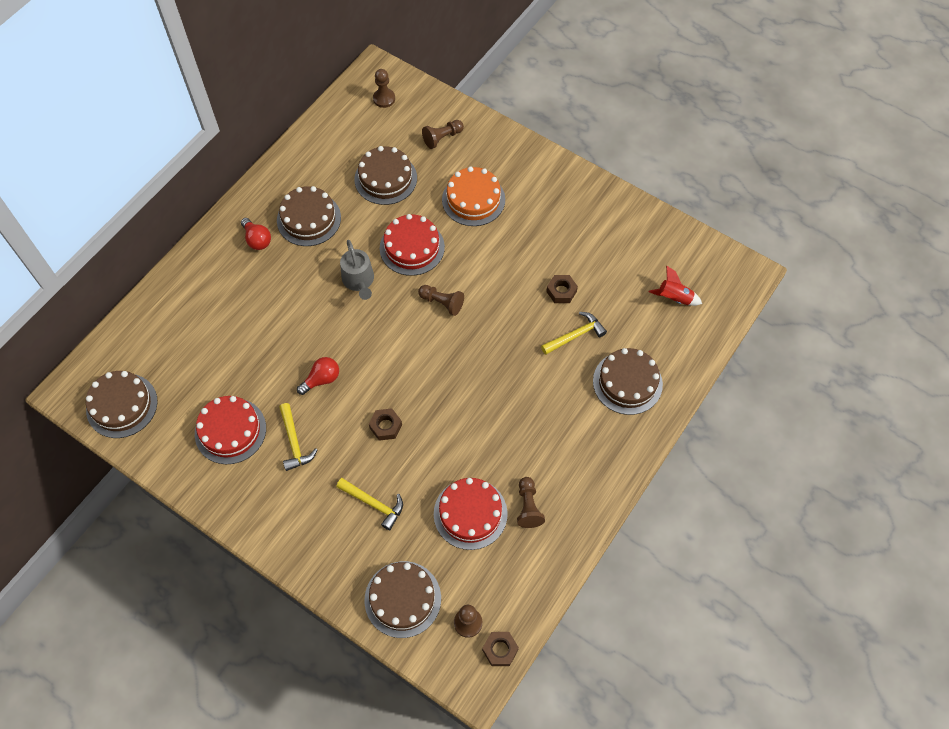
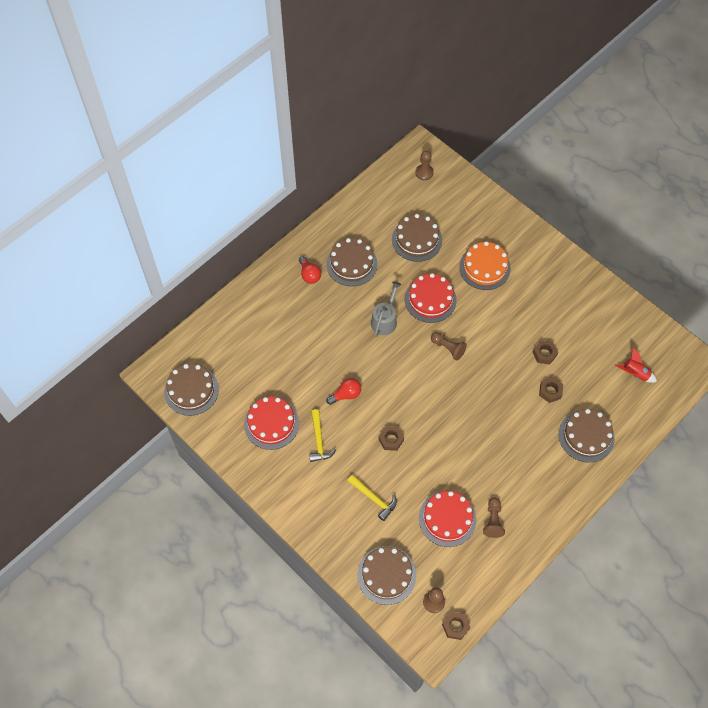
camera: 10 degrees right, 0 degrees up
grey watering can [340,240,374,300] -> grey watering can turned 150 degrees counterclockwise [371,281,402,337]
brown pawn [422,120,464,149] -> none
yellow hammer [541,312,607,355] -> brown nut [539,377,563,403]

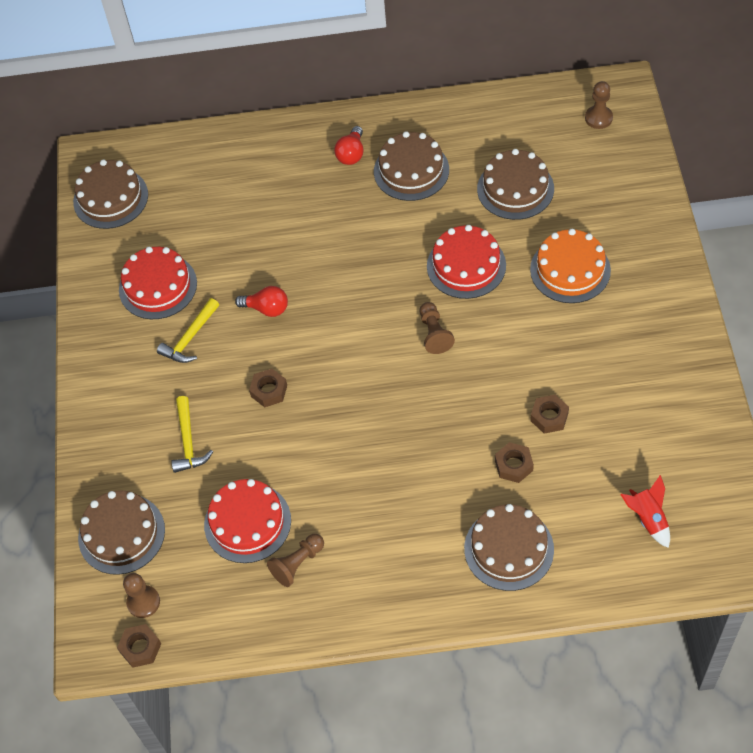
camera: 45 degrees right, 5 degrees down
grey watering can [371,281,402,337] -> none

